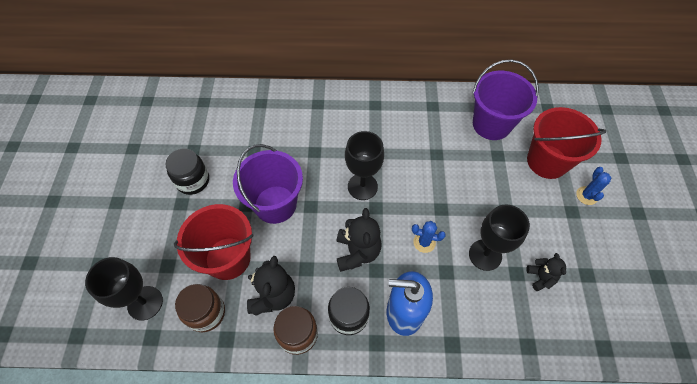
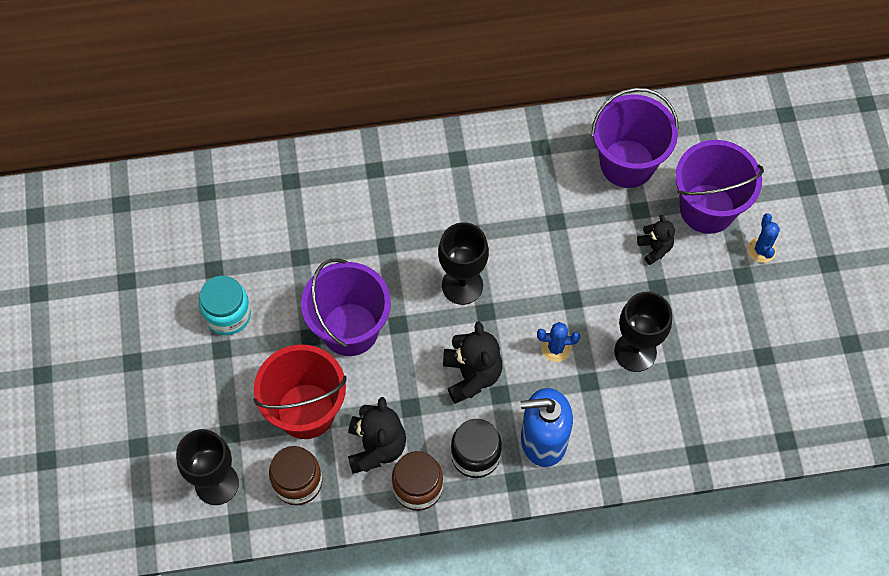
camera: 10 degrees left, 5 degrees up
black jar [166,149,209,195] -> turquoise jar [199,276,251,335]
black teddy bear [526,253,566,291] -> black teddy bear moved to [637,215,675,265]
red bucket [527,107,606,179] -> purple bucket [675,140,764,234]

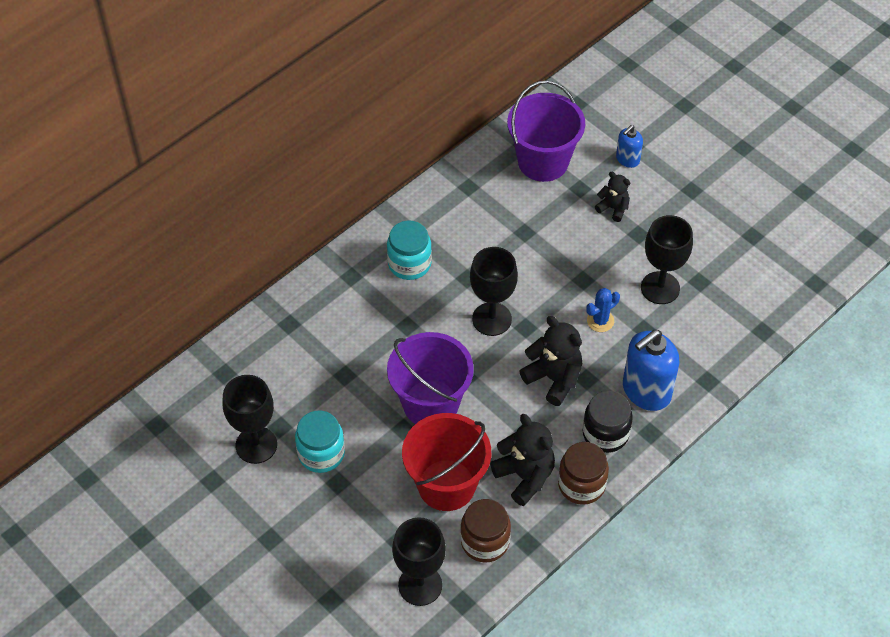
camera: 35 degrees left, 10 degrees down
purple bucket [675,140,764,234] -> blue soap dispenser [616,125,643,168]
blue cactus [748,213,780,263] -> none
none -> black goblet [223,375,277,464]
none -> turquoise jar [387,221,432,280]

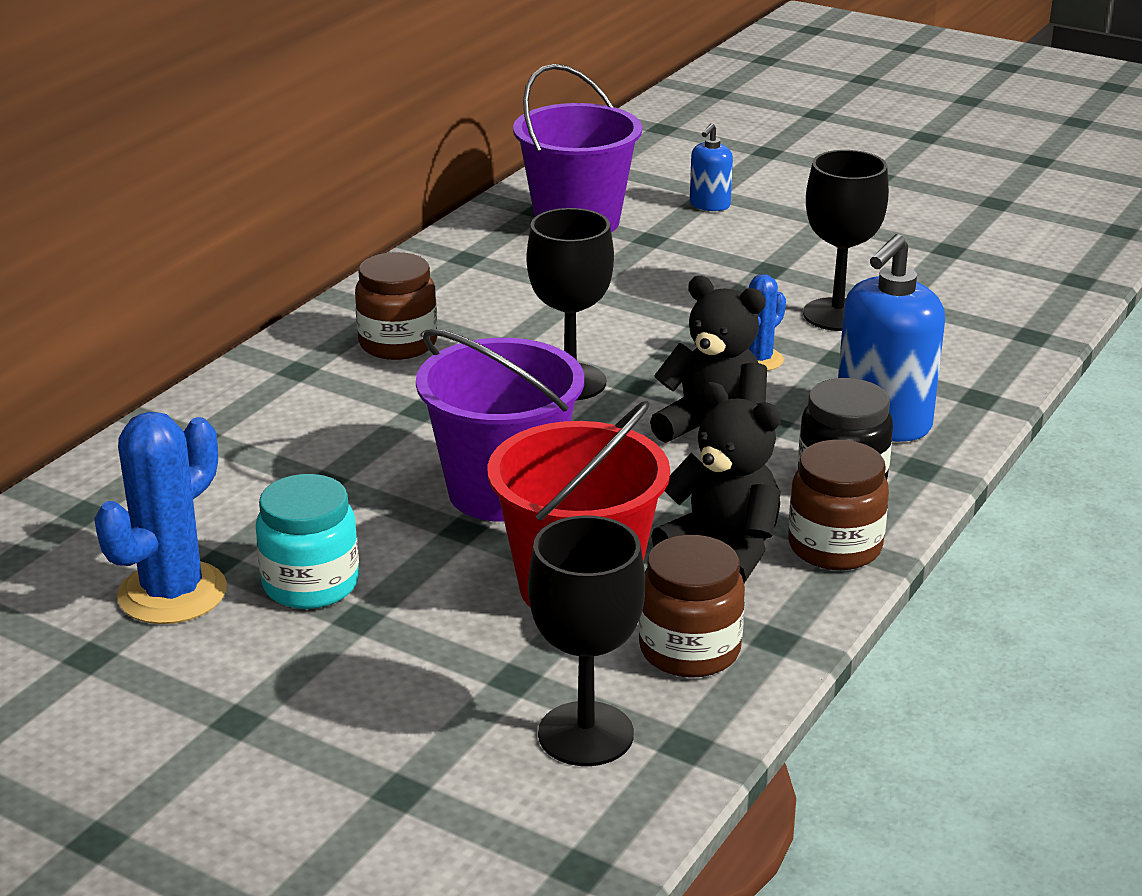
camera: 15 degrees left, 25 degrees down
black goblet [223,375,277,464] -> blue cactus [94,412,227,624]
turquoise jar [387,221,432,280] -> brown jar [355,252,437,360]
black teddy bear [595,172,630,222] -> none

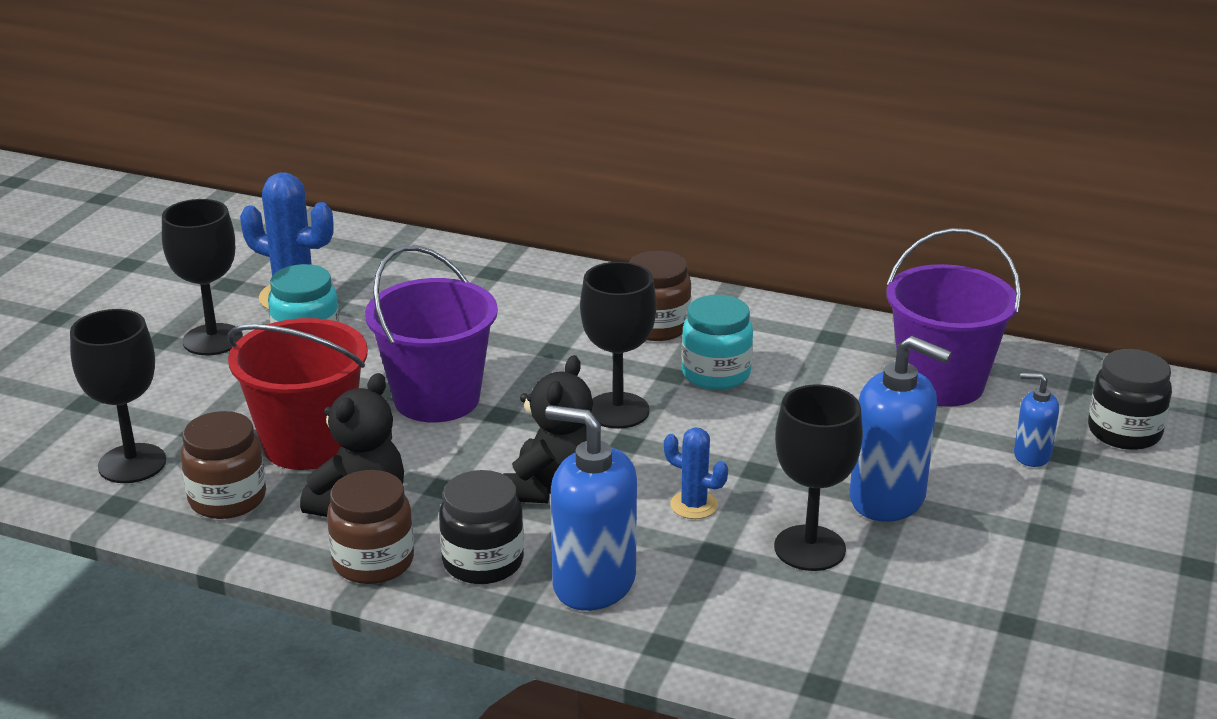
camera: 80 degrees right, 0 degrees up
none -> black goblet [162,199,243,355]
none -> turquoise jar [682,295,753,390]
none -> blue soap dispenser [849,336,952,522]
none -> black jar [1088,349,1172,450]

